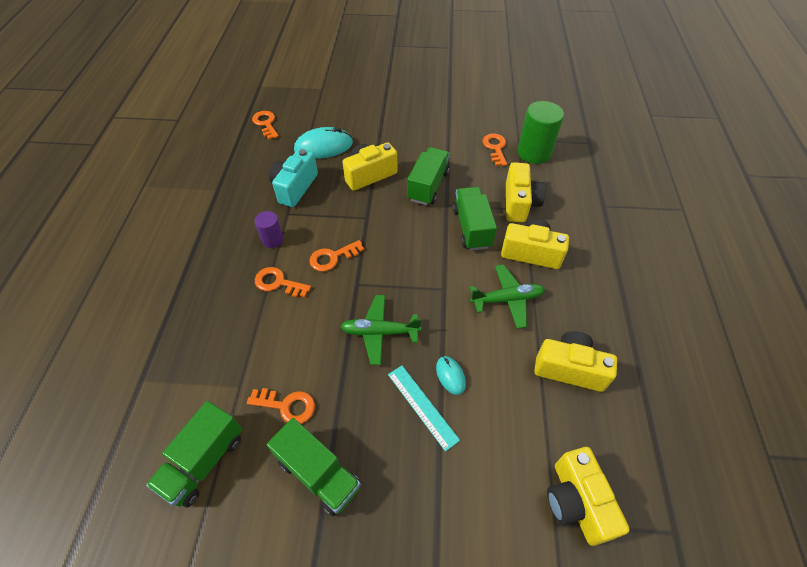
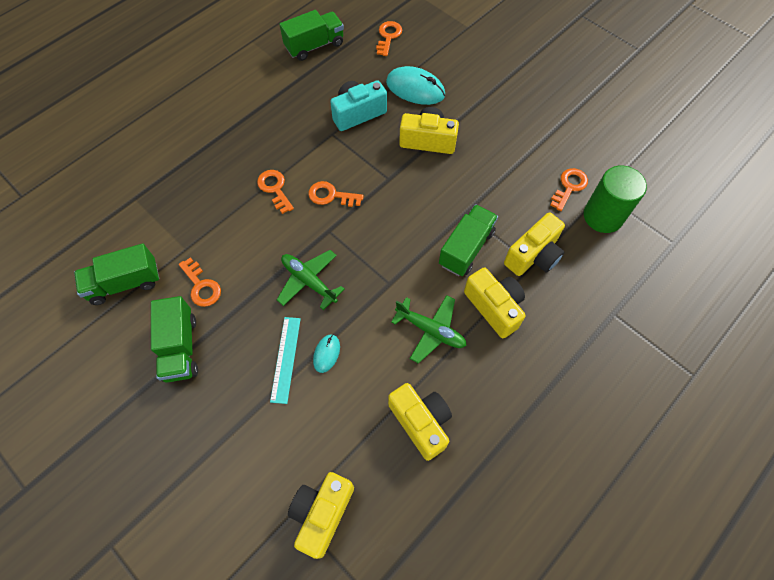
camera: 40 degrees right, 10 degrees up
purple cylinder [255,211,284,248] -> none
green truck [407,147,450,205] -> green truck moved to [279,10,344,61]

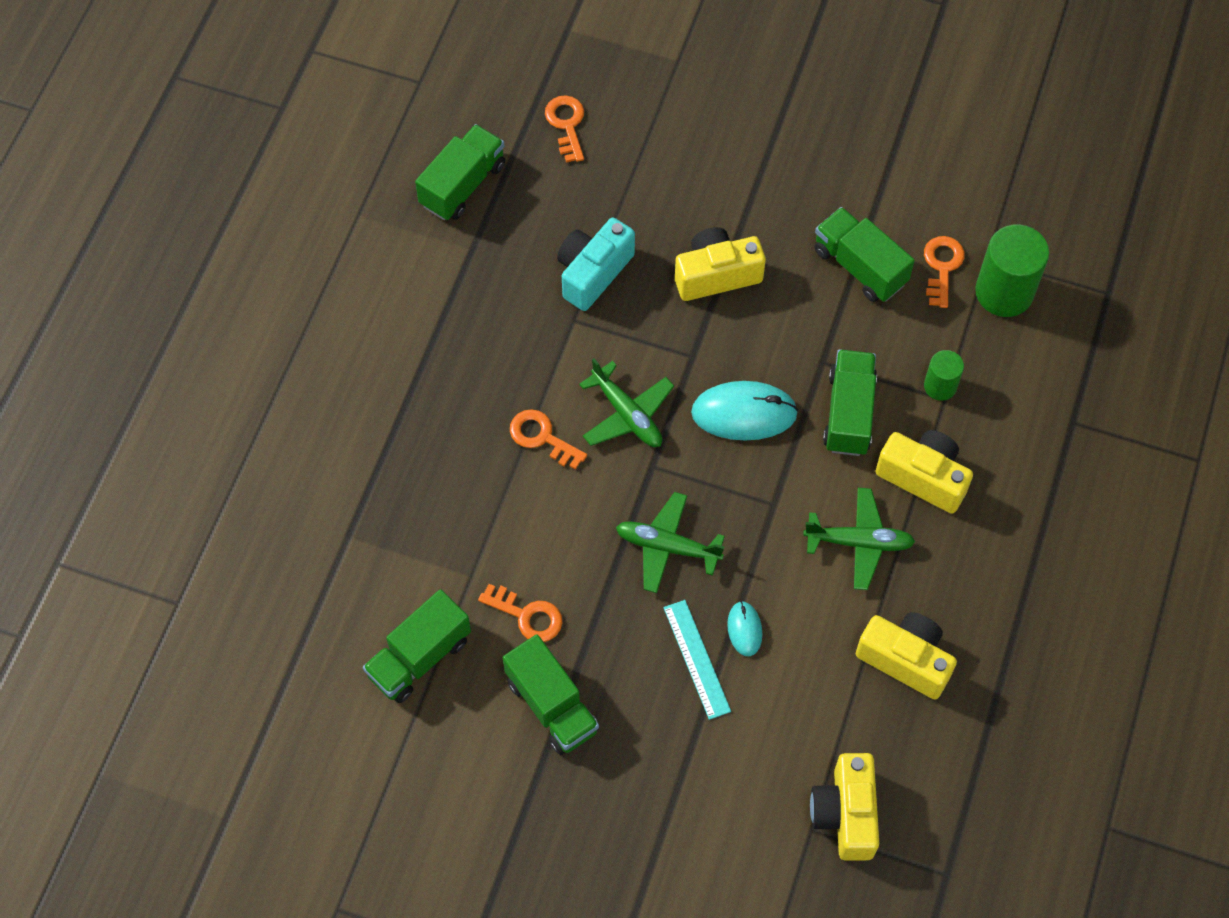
camera: 25 degrees left, 0 degrees up
orange key [309,181,364,207] -> green plane [579,359,674,447]
turquoise mouse [386,66,445,105] -> turquoise mouse moved to [691,381,798,441]
yellow camera [504,212,565,276] -> green cylinder [924,350,964,401]
none -> green truck [814,207,915,302]

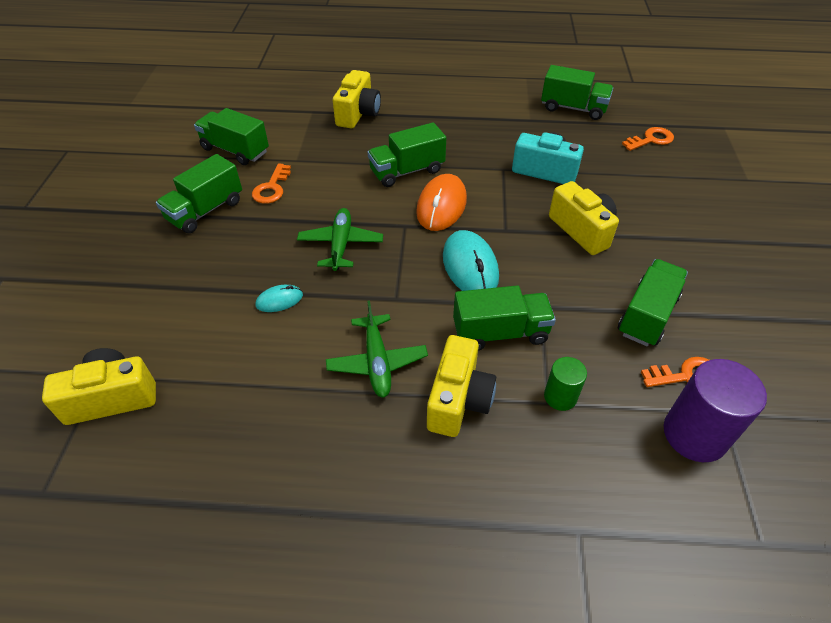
camera: 75 degrees right, 15 degrees down
orange key [510,409,587,470] -> green truck [368,122,446,187]
green plane [579,359,674,447] -> orange mouse [416,174,467,231]
turquoise ruler [663,600,731,720] -> none
yellow camera [856,612,957,700] -> yellow camera moved to [333,70,381,128]
green cylinder [975,224,1049,317] -> purple cylinder [664,359,767,462]

